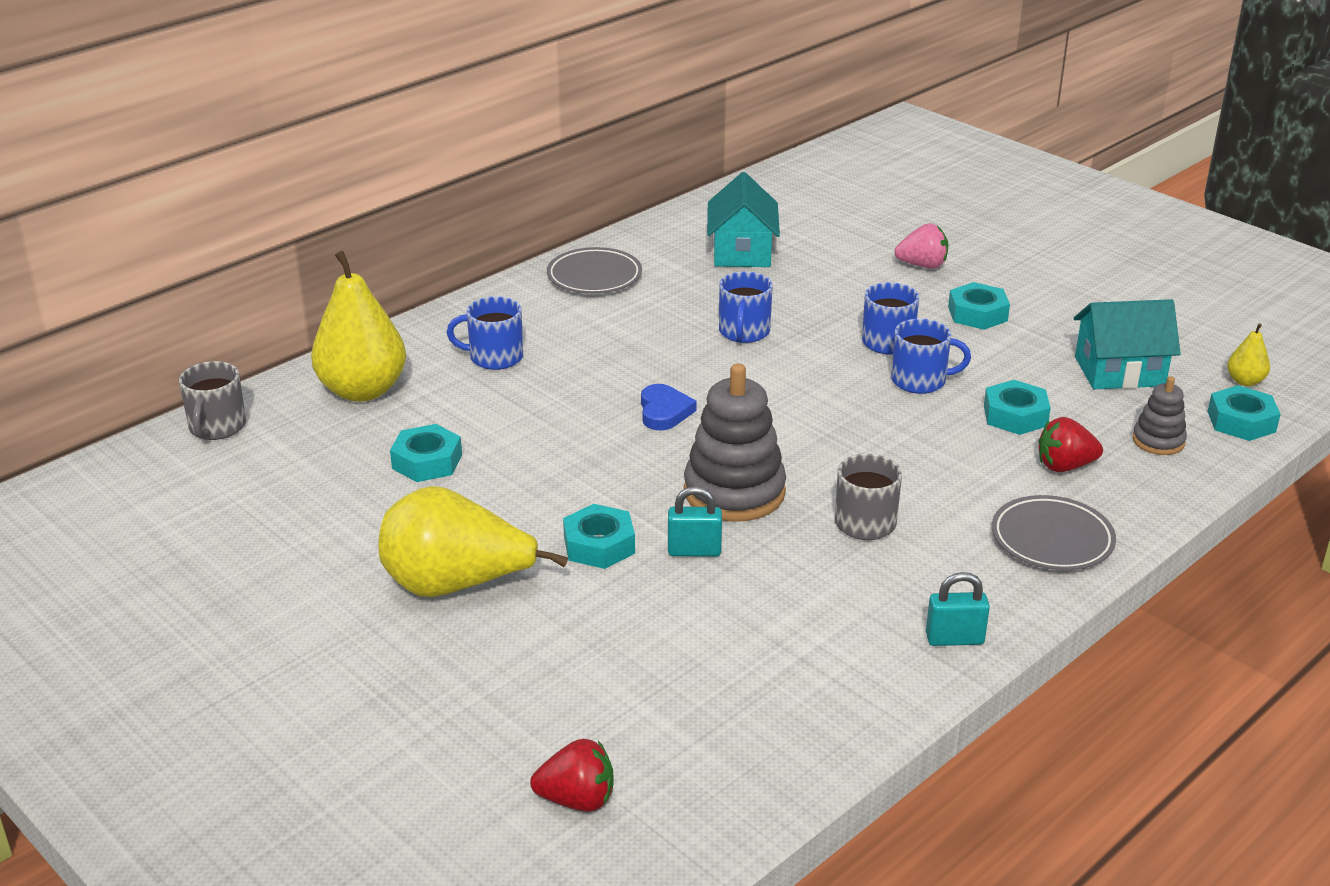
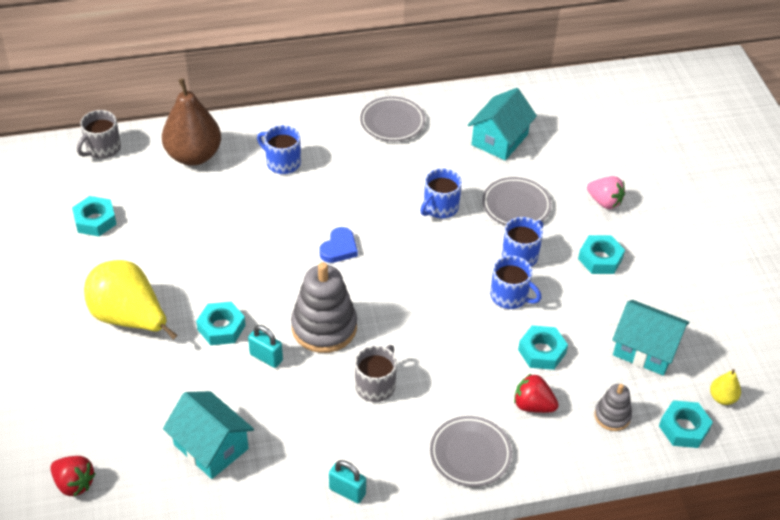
camera: 30 degrees right, 15 degrees up
yellow pear [311,251,406,402] -> brown pear [162,78,221,166]
turquoise nut [390,424,462,482] -> turquoise nut moved to [72,196,117,236]
none -> turquoise house [163,391,254,479]
none -> grey plate [482,177,552,226]

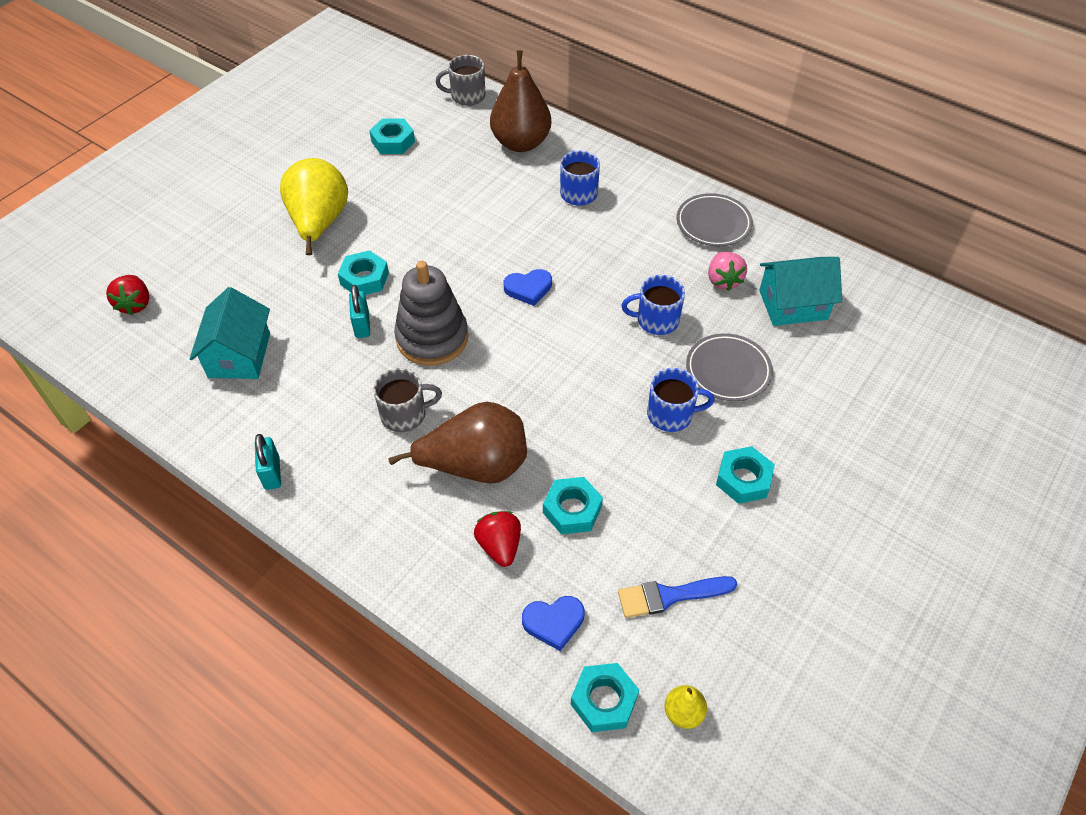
camera: 50 degrees right, 5 degrees up
grey plate [430,416,512,487] -> none
blue mug [490,256,541,309] -> none
pink strawberry [587,176,625,209] -> pink strawberry moved to [708,251,747,291]
grey stacking toy [594,384,632,431] -> blue heart [522,596,584,651]
turquoise house [612,300,689,376] -> blue brush [618,576,737,618]
none -> brown pear [388,402,527,484]

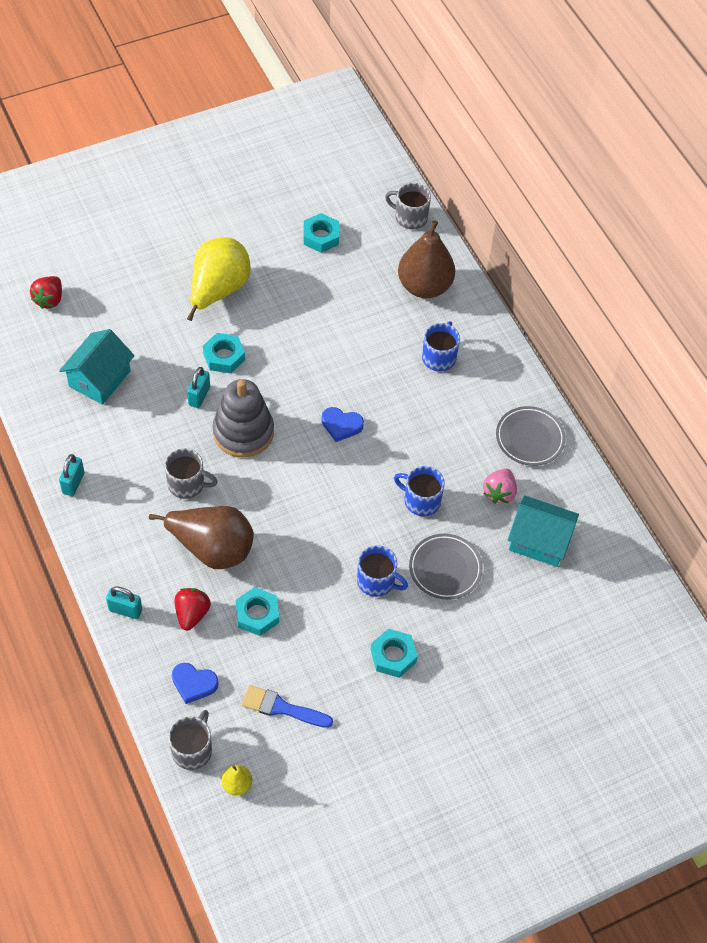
camera: 25 degrees right, 5 degrees up
turquoise nut [571,663,639,732] -> grey mug [169,710,212,770]
none -> turquoise padlock [106,586,142,619]

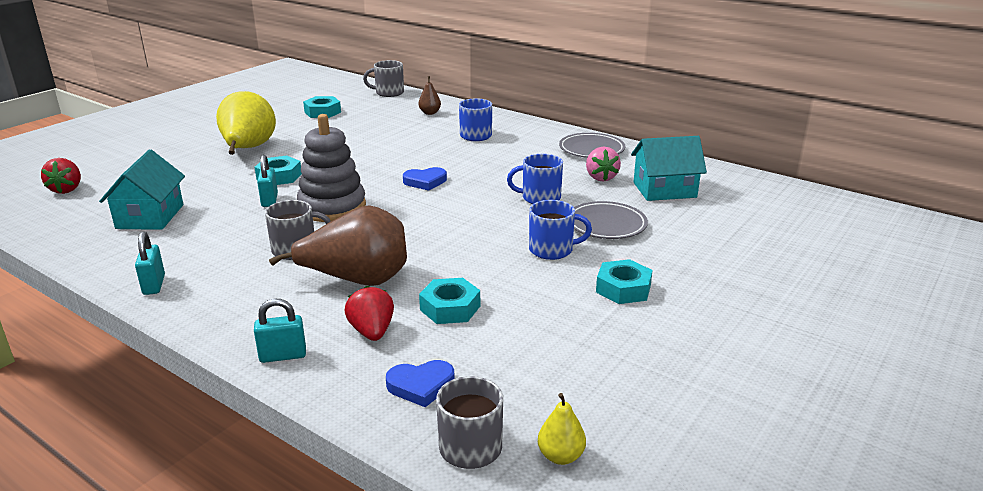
camera: 25 degrees left, 30 degrees down
blue brush [242,685,333,728] -> none
brown pear [398,220,455,298] -> brown pear [418,76,441,115], size x0.44

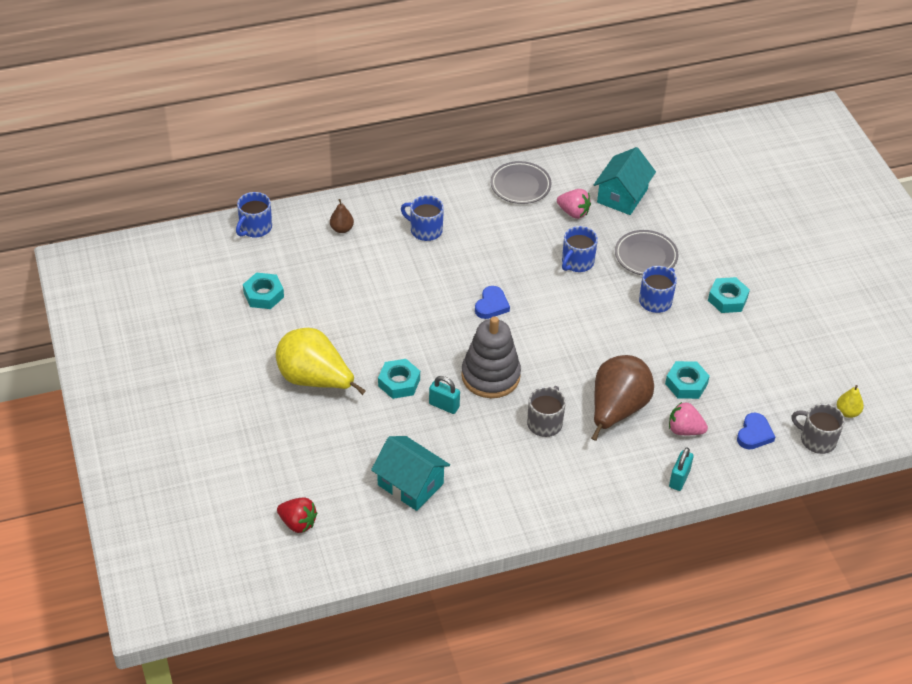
camera: 55 degrees left, 20 degrees up
turquoise padlock [135,232,165,295] -> none
red strawberry [344,286,394,341] -> pink strawberry [669,402,708,435]
grey mug [363,60,404,97] -> blue mug [236,192,272,237]

